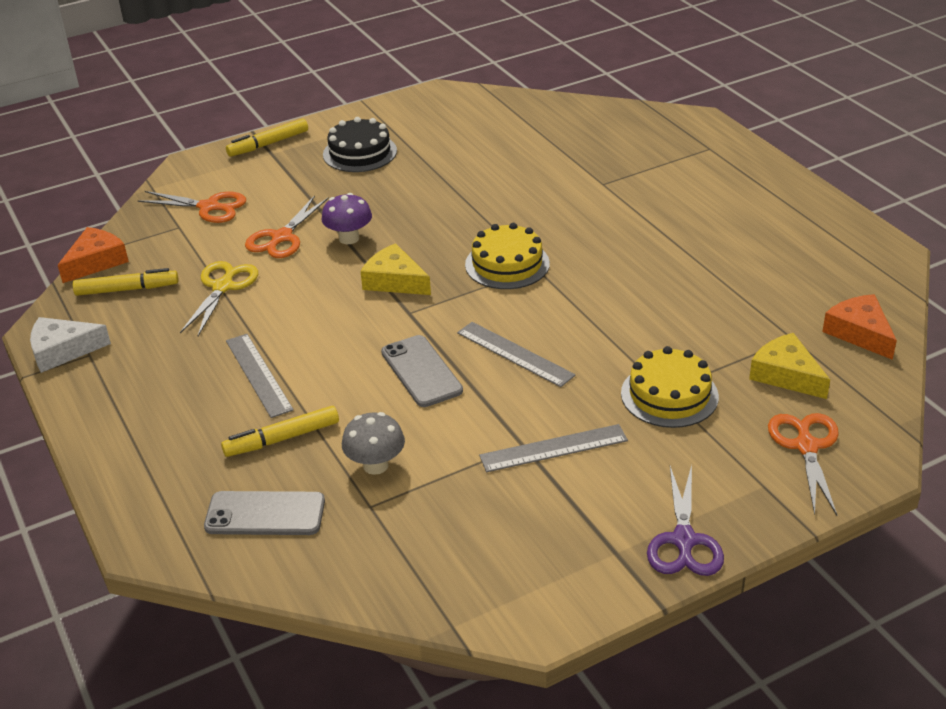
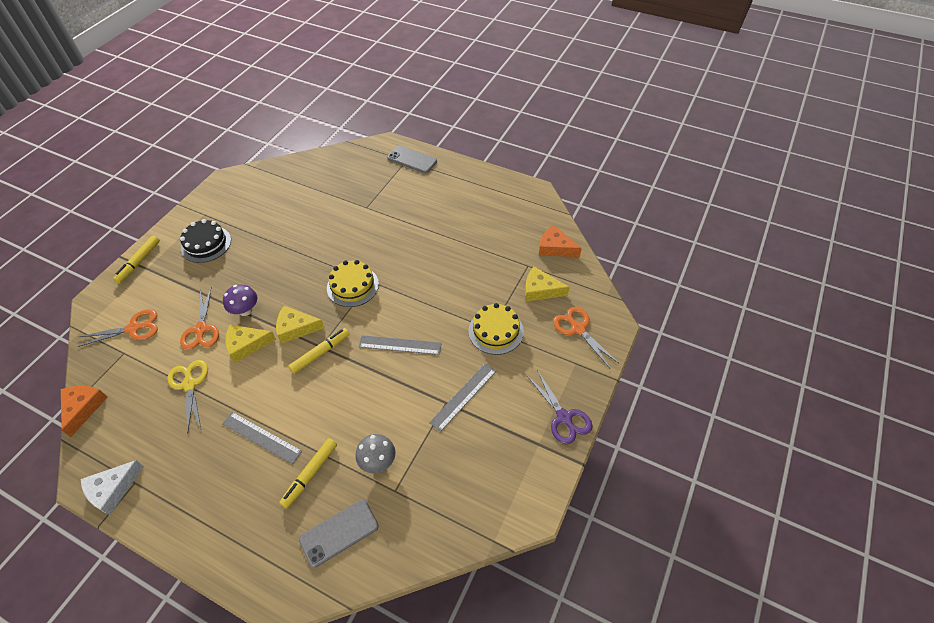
camera: 35 degrees left, 15 degrees up
yellow marker [73,268,178,296] -> yellow marker moved to [288,328,350,374]
grey phone [381,335,463,407] -> grey phone moved to [387,145,437,173]
none -> yellow cheese [226,325,276,363]

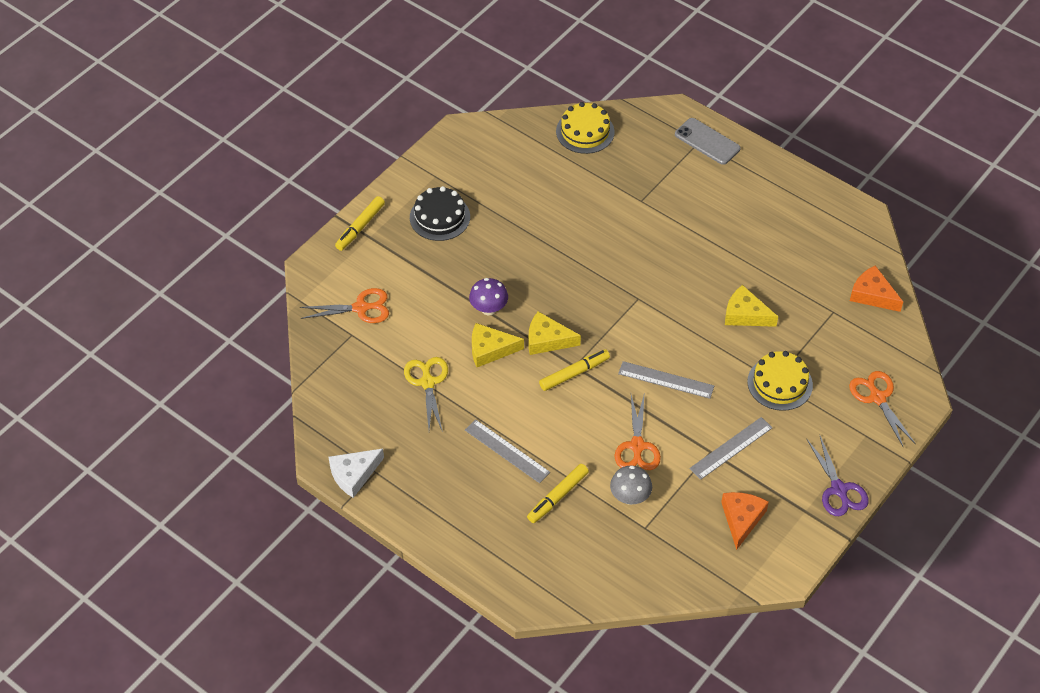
camera: 10 degrees right, 0 degrees up
orange cheese [61,386,107,437] -> orange cheese moved to [721,492,769,550]
orange scissors [180,288,219,350] -> orange scissors moved to [614,392,661,470]
grey phone [299,500,379,567] -> none
yellow cake [327,260,379,307] -> yellow cake moved to [556,102,614,154]
yellow cheese [525,267,570,302] -> yellow cheese moved to [725,285,778,327]

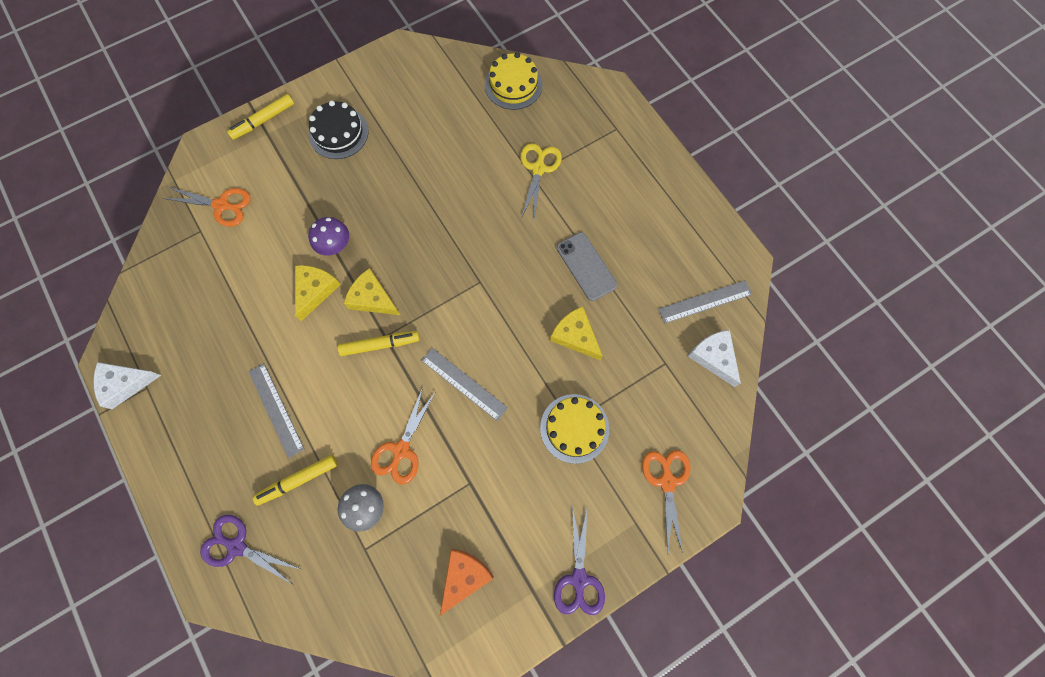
camera: 20 degrees right, 20 degrees up
yellow scissors [404,357,448,432] -> yellow scissors moved to [520,143,562,219]
yellow cheese [472,323,524,367] -> yellow cheese turned 90 degrees clockwise [295,265,341,321]
grey phone [675,118,741,165] -> grey phone moved to [557,232,617,301]
grey ruler [689,417,773,480] -> grey ruler moved to [658,280,752,324]
orange cheese [850,265,903,312] -> white cheese [688,330,741,387]
none -> purple scissors [200,515,300,585]

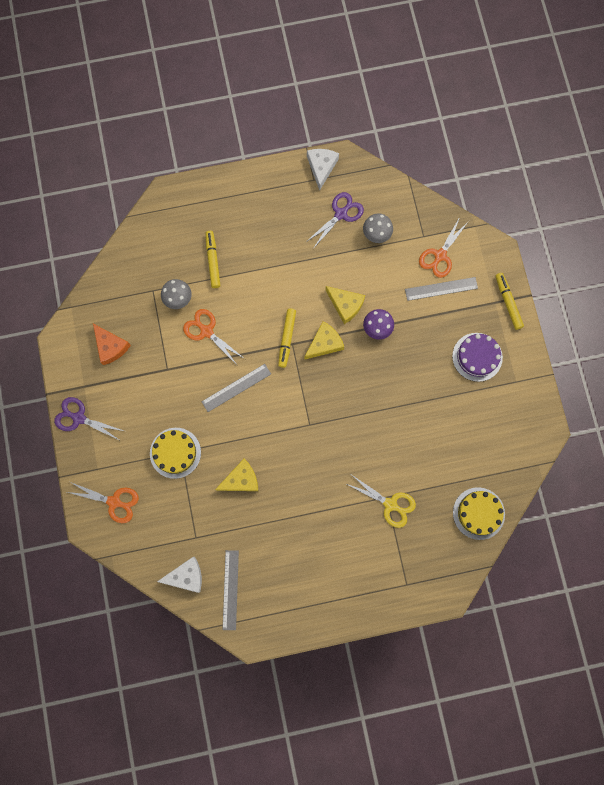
camera: 110 degrees right, 5 degrees up
purple scissors [200,515,300,585] -> purple scissors moved to [306,192,364,249]
grey ruler [248,363,304,458] -> grey ruler moved to [405,277,478,301]
black cake [309,101,369,159] -> purple cake [452,333,503,382]
grey phone [557,232,617,301] -> none
none -> grey mushroom [363,213,393,243]

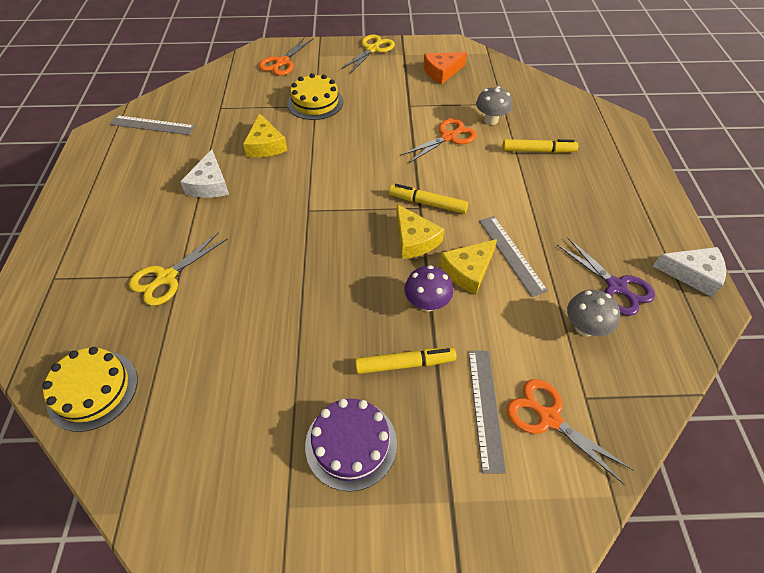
camera: 100 degrees right, 25 degrees down
purple scissors [54,397,124,441] -> yellow scissors [341,34,395,73]
white cheese [157,557,202,593] -> white cheese moved to [180,149,229,198]
grey ruler [202,364,271,412] -> grey ruler moved to [479,216,548,297]
yellow marker [496,273,524,330] -> yellow marker moved to [355,348,456,374]

